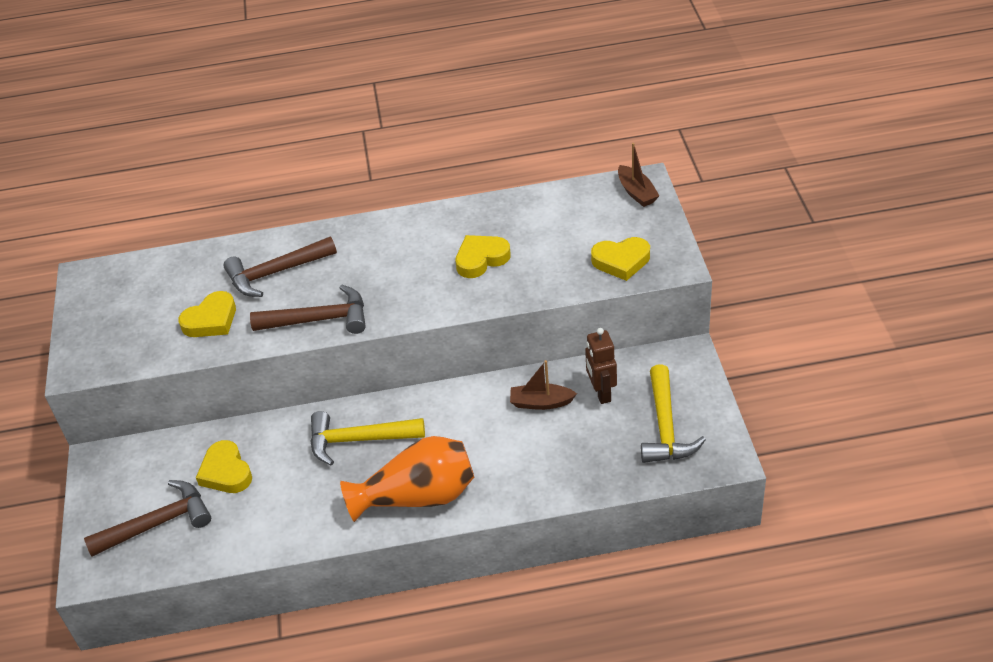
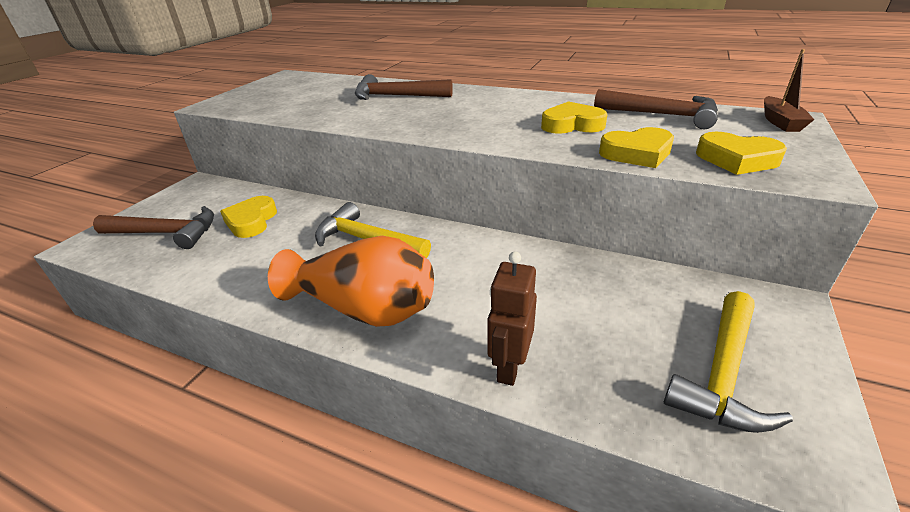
camera: 30 degrees right, 10 degrees down
yellow heart [179,291,236,337] -> yellow heart moved to [599,127,674,168]
brown hammer [250,285,366,334] -> brown hammer moved to [594,89,718,129]
brown boat [510,360,577,410] -> none
brown robot [585,328,617,404] -> brown robot moved to [487,251,537,386]

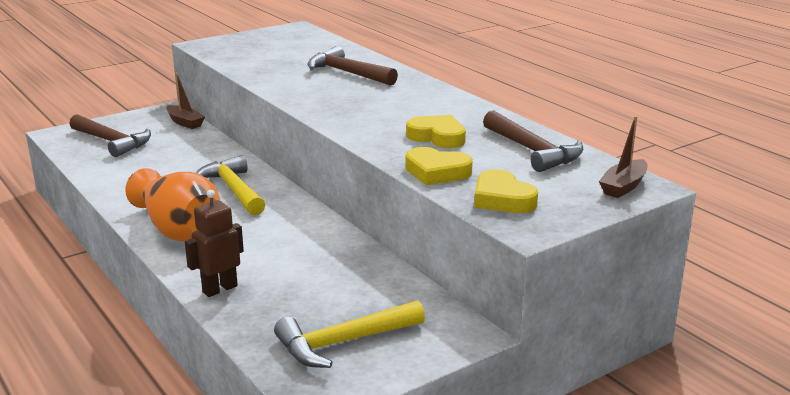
camera: 30 degrees right, 10 degrees down
yellow heart [220,196,277,238] -> none
none -> brown boat [166,73,205,129]

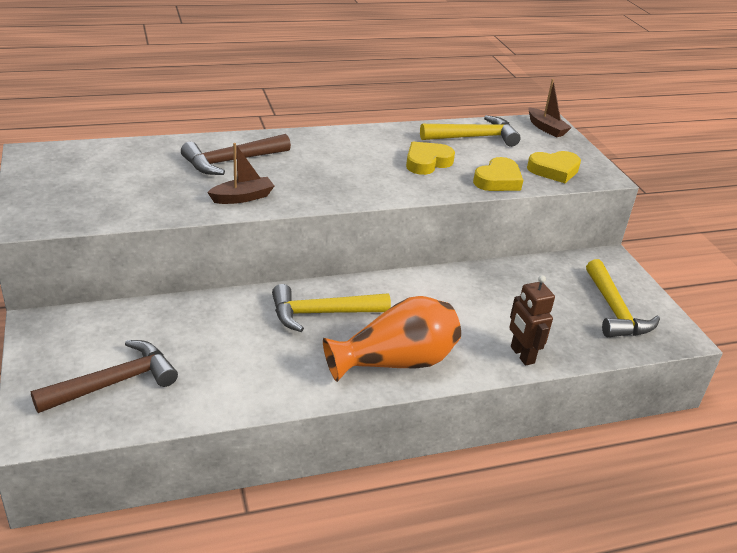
camera: 75 degrees left, 10 degrees up
brown boat [166,73,205,129] -> brown boat moved to [207,143,274,204]
brown hammer [483,110,583,172] -> yellow hammer [420,115,521,147]

